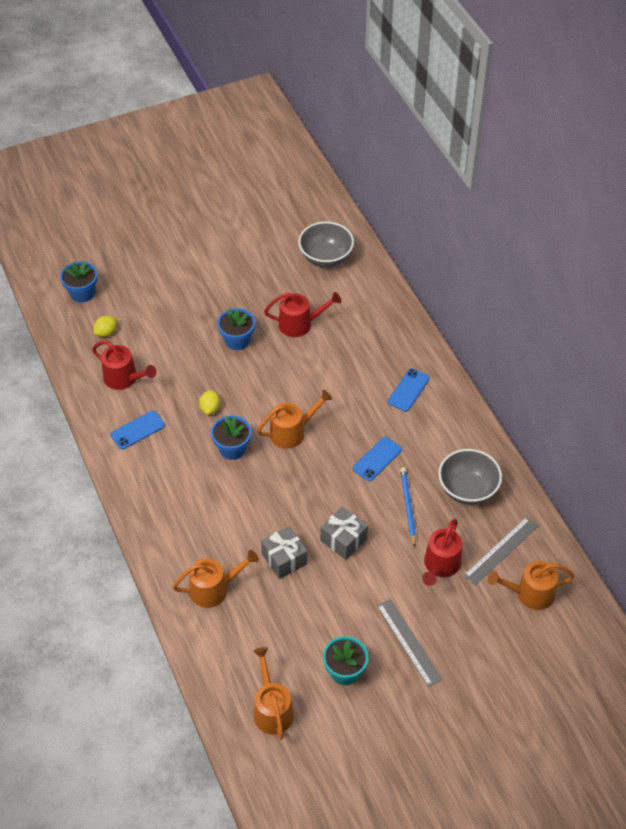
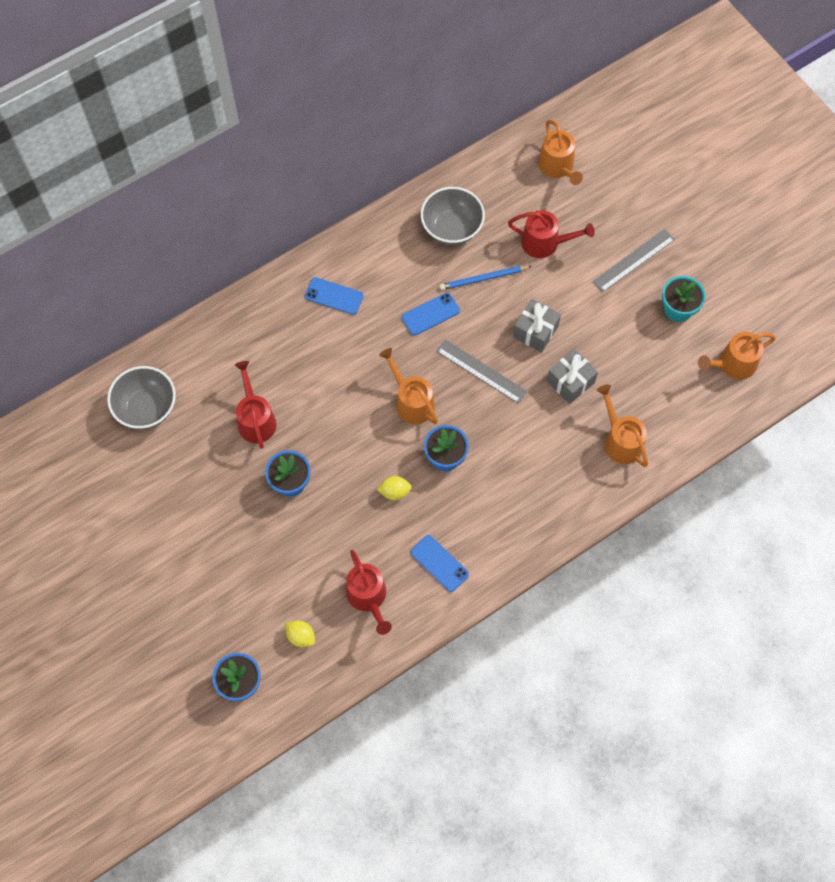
camera: 100 degrees left, 15 degrees up
red watering can [92,341,157,390] -> red watering can turned 135 degrees clockwise [346,550,392,635]
blue phone [353,437,402,481] -> blue phone turned 60 degrees counterclockwise [402,293,460,336]
grey ruler [463,517,538,585] -> grey ruler moved to [436,339,528,404]

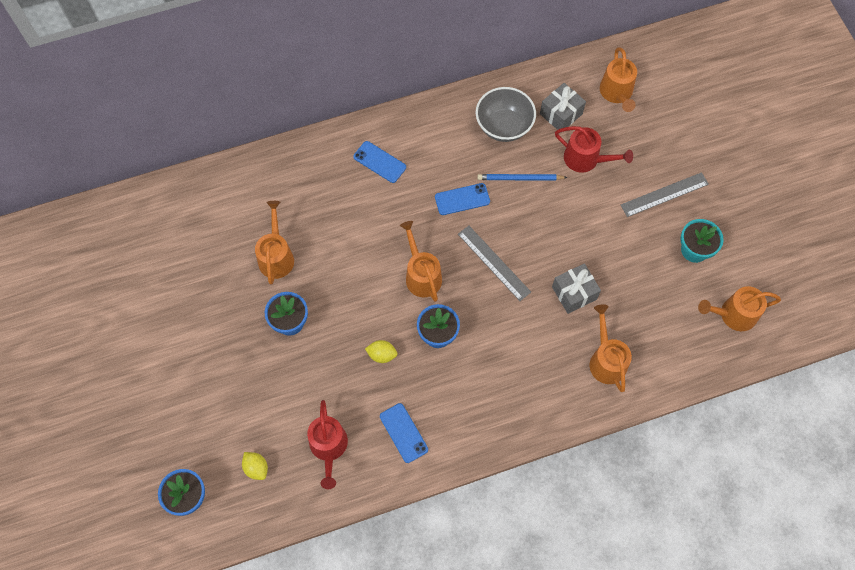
camera: 15 degrees right, 0 degrees up
grey bowl [107,366,176,429] -> none
red watering can [235,361,277,449] -> orange watering can [255,201,294,285]
grey gift [513,299,561,353] -> grey gift moved to [540,83,586,133]

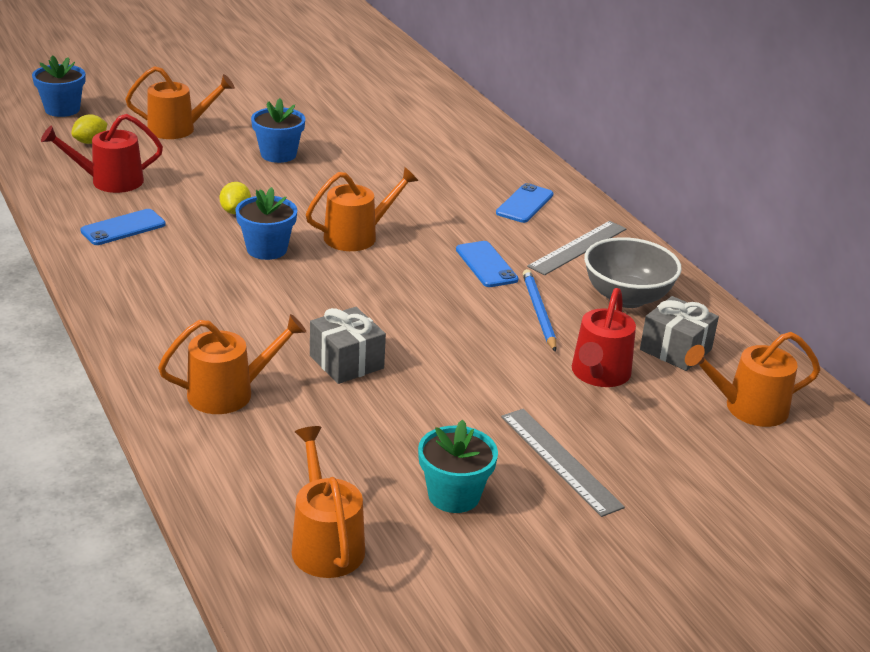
camera: 80 degrees right, 35 degrees down
orange watering can [255,201,294,285] -> orange watering can moved to [125,66,235,139]
grey ruler [458,226,531,301] -> grey ruler moved to [527,221,627,275]

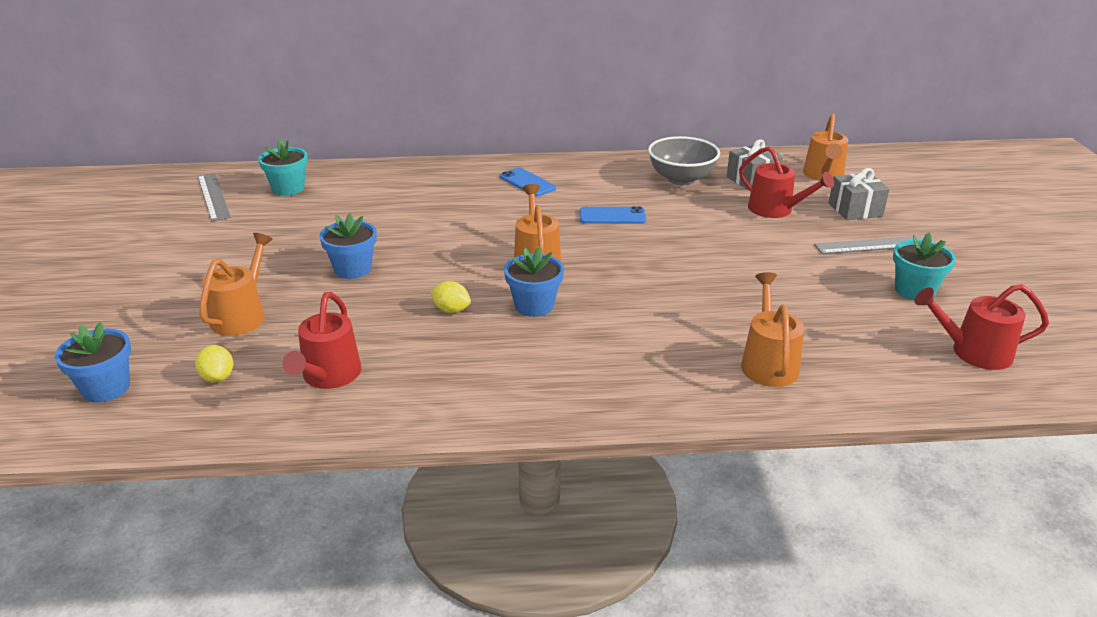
camera: 65 degrees left, 0 degrees up
blue phone [80,209,166,245] -> none
orange watering can [292,426,365,578] -> red watering can [914,284,1049,370]
grey gift [310,307,386,384] -> grey gift moved to [829,168,890,220]
blue pencil [523,269,556,352] -> none
grey ruler [527,221,627,275] -> grey ruler moved to [198,173,231,221]
none -> turquoise flower pot [258,139,308,196]

